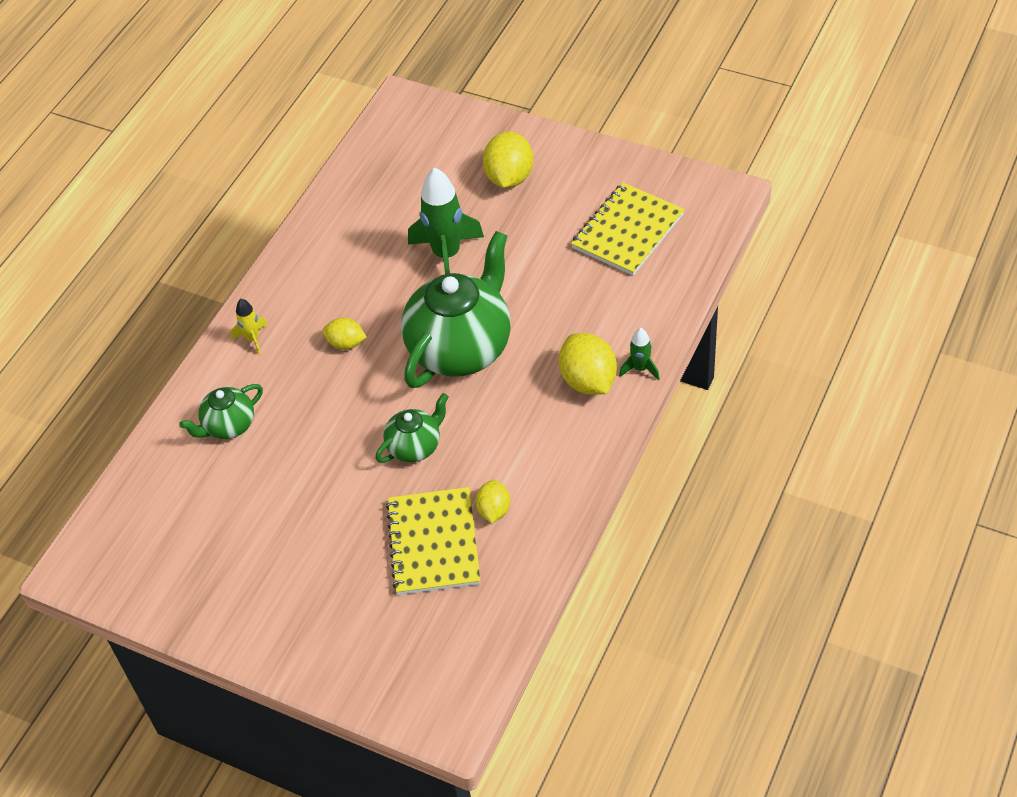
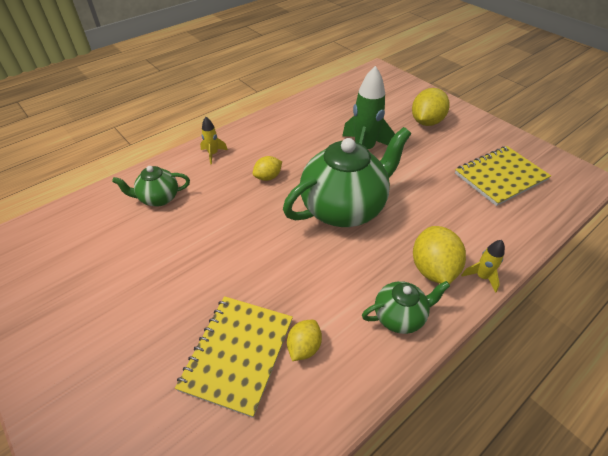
camera: 20 degrees right, 5 degrees down
yellow lemon [322,317,367,350] -> yellow lemon turned 75 degrees counterclockwise [252,156,282,181]
green teapot [376,393,449,463] -> green teapot moved to [362,281,450,334]
green rocket [619,328,660,380] -> yellow rocket [461,240,505,293]

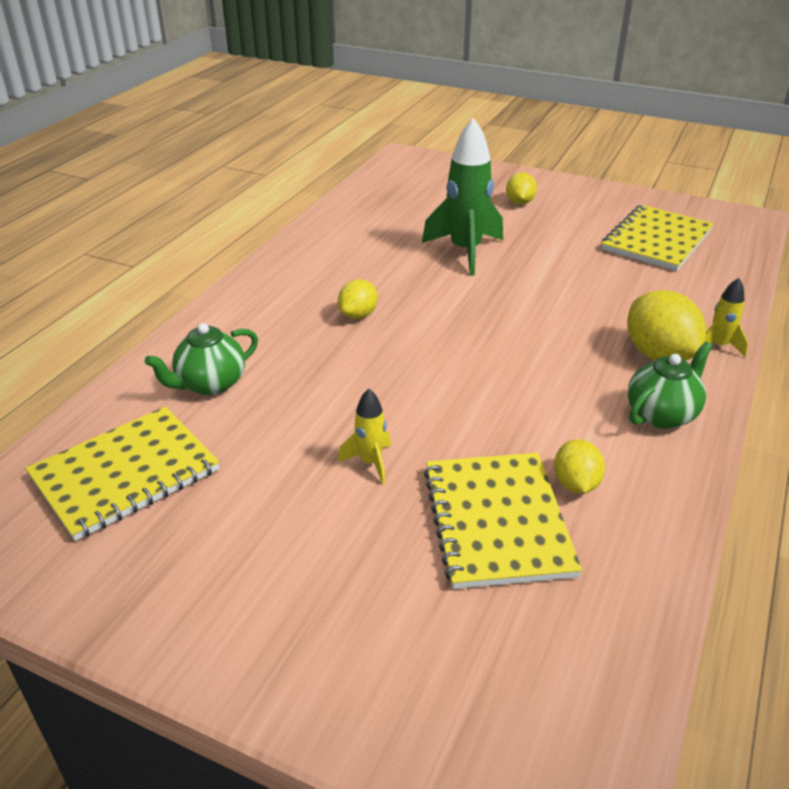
camera: 25 degrees left, 10 degrees down
yellow rocket [200,117,228,164] -> yellow rocket moved to [338,389,391,484]
green teapot [283,127,411,227] -> none
yellow lemon [412,88,450,126] -> yellow lemon [506,172,537,205], size x0.59
none -> yellow notebook [26,406,219,541]

